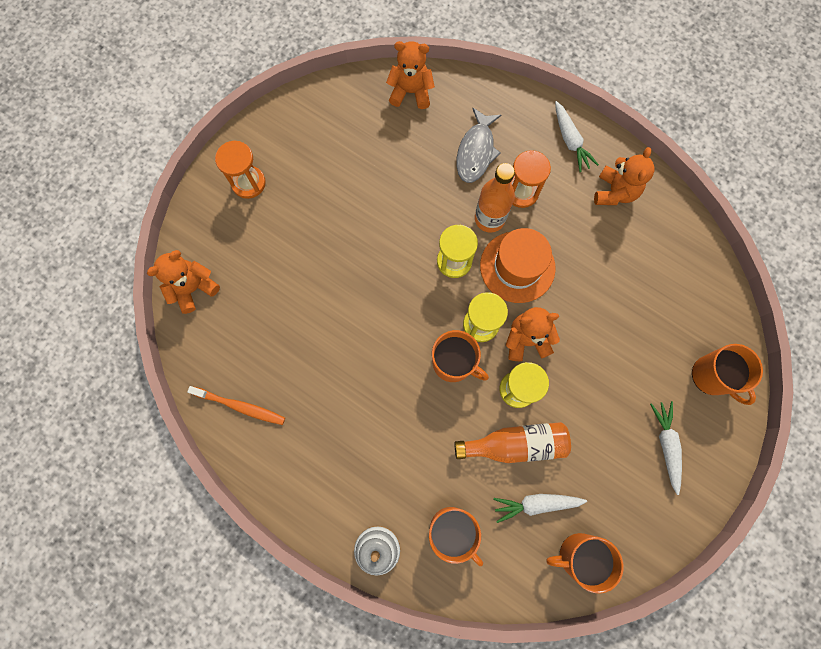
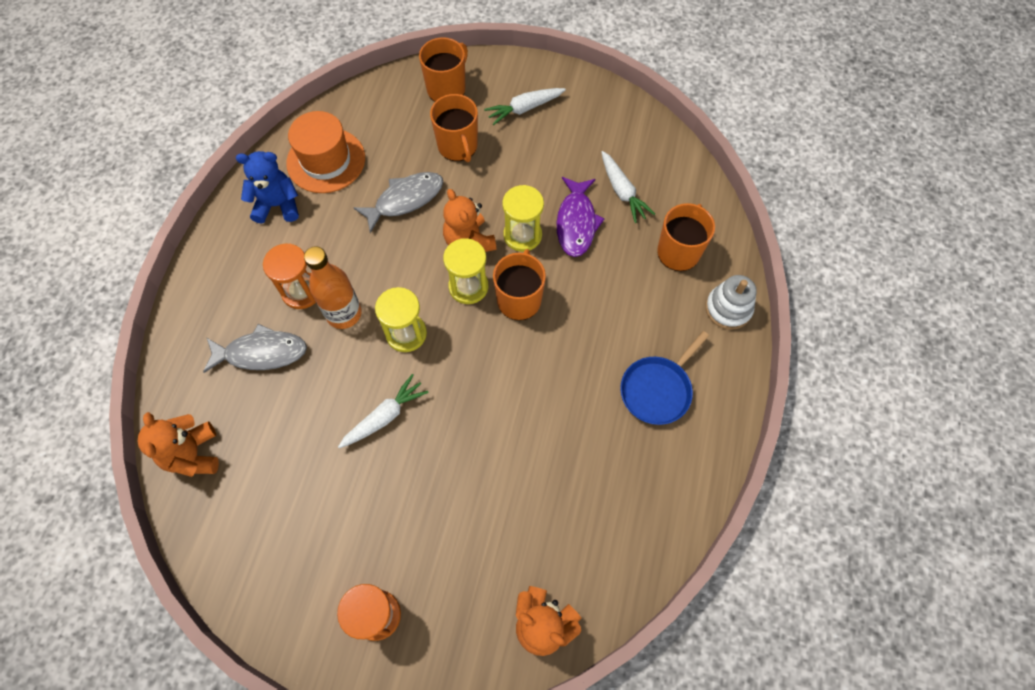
camera: 110 degrees left, 10 degrees down
orange toothbrush [187,386,285,425] -> none
orange bottle [454,422,571,463] -> purple fish [557,177,605,257]
orange hat [480,228,556,303] -> orange hat moved to [286,111,365,193]
orange mug [546,533,624,594] -> orange mug moved to [430,94,478,162]
white carrot [555,101,599,172] -> white carrot moved to [338,374,429,448]
orange teddy bear [594,147,654,205] -> blue teddy bear [236,151,299,224]
none -> grey fish [354,172,443,233]
none -> blue pan [620,331,709,425]

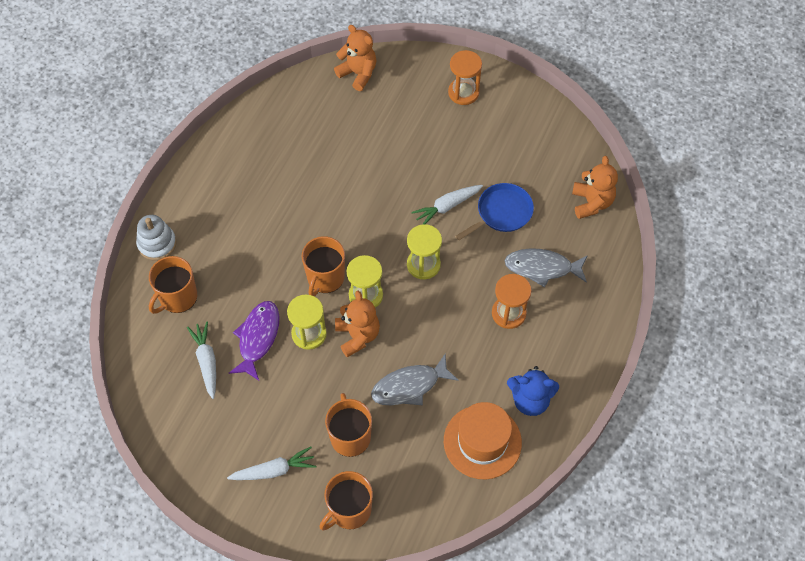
camera: 170 degrees left, 5 degrees down
orange bottle [304,246,362,329] -> none
blue pan [620,331,709,425] -> blue pan moved to [455,183,534,240]

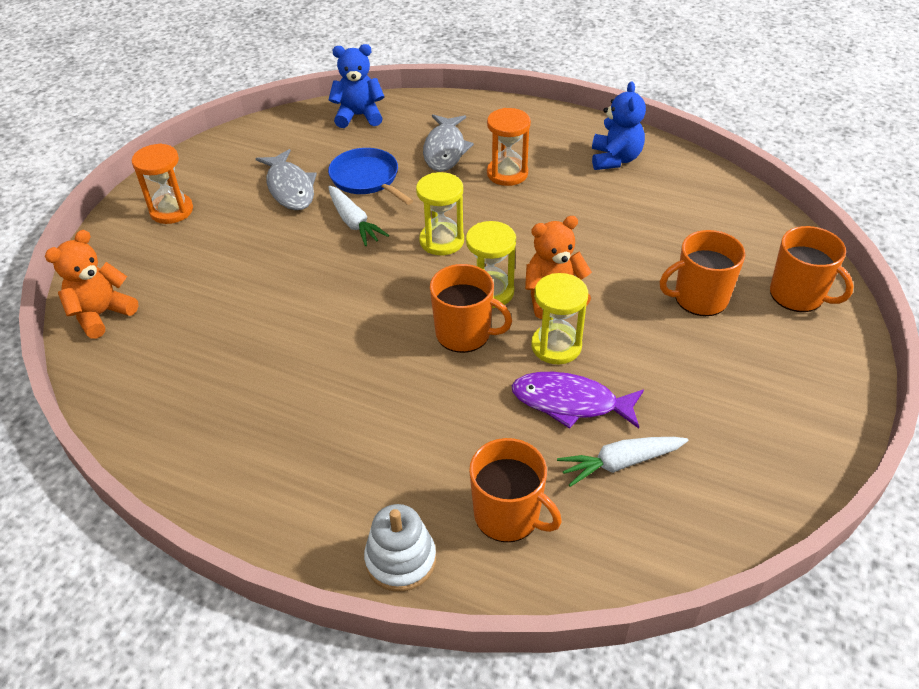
camera: 90 degrees left, 15 degrees down
white carrot [227,446,316,480] -> none
grey fish [371,354,459,405] -> grey fish moved to [255,149,317,210]
orange hat [444,402,522,480] -> none
orange teddy bear [572,156,618,219] -> blue teddy bear [329,44,384,128]

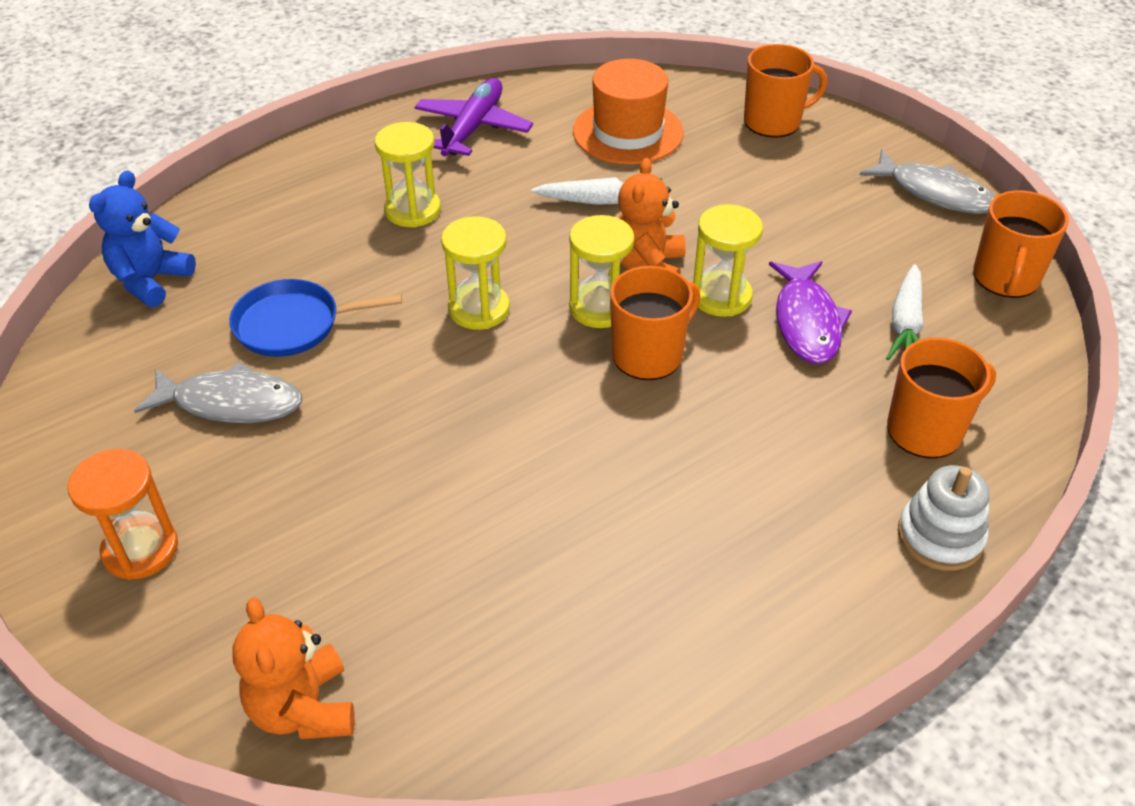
camera: 60 degrees left, 0 degrees up
white carrot [328,185,389,246] -> white carrot moved to [531,177,662,205]
grey fish [423,114,474,172] -> grey fish moved to [860,149,995,214]
orange hourglass [487,108,531,186] -> yellow hourglass [375,122,441,227]
purple fish [511,372,644,429] -> purple fish turned 45 degrees counterclockwise [769,261,852,364]
blue teddy bear [592,81,646,170] -> purple plane [415,78,533,156]
orange mug [660,230,746,316] -> orange mug moved to [973,190,1069,298]
none -> orange hat [573,59,683,165]

